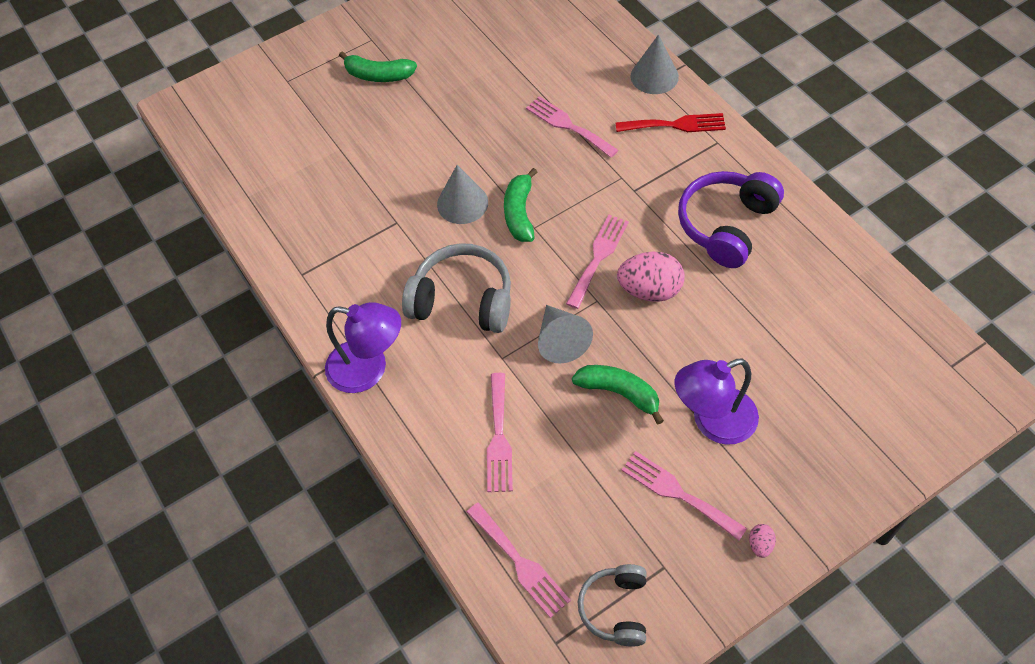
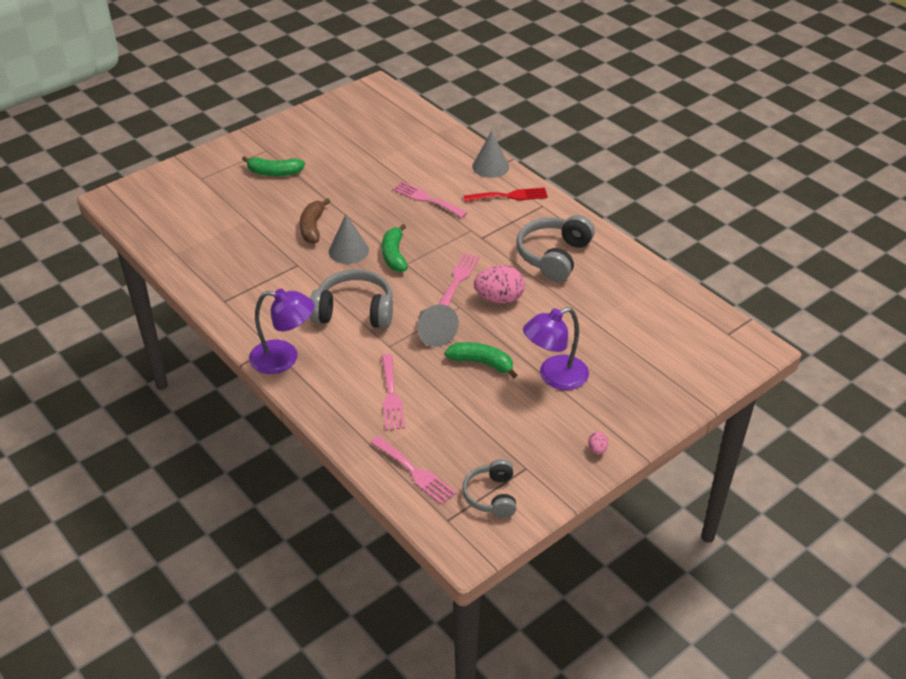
camera: 10 degrees left, 15 degrees down
pink fork [621,451,747,541] -> none
purple headphones [678,171,784,268] -> grey headphones [516,215,595,282]
none -> brown banana [300,198,330,244]

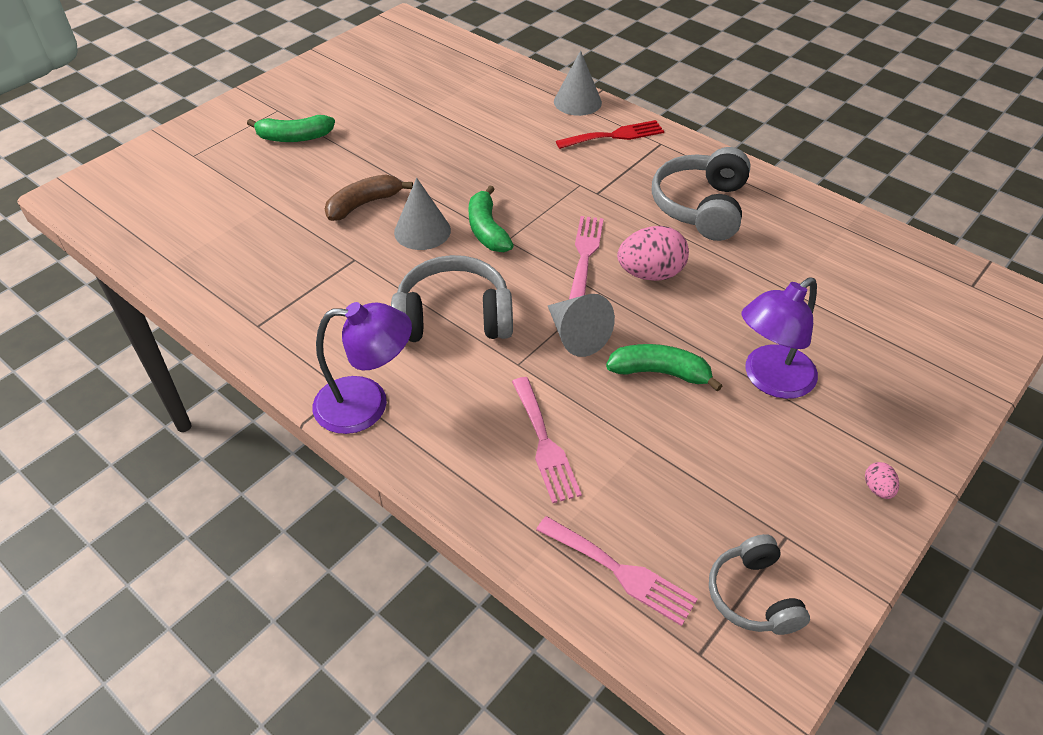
camera: 10 degrees left, 5 degrees up
brown banana [300,198,330,244] -> brown banana turned 60 degrees clockwise [325,174,413,221]
pink fork [393,182,467,218] -> none

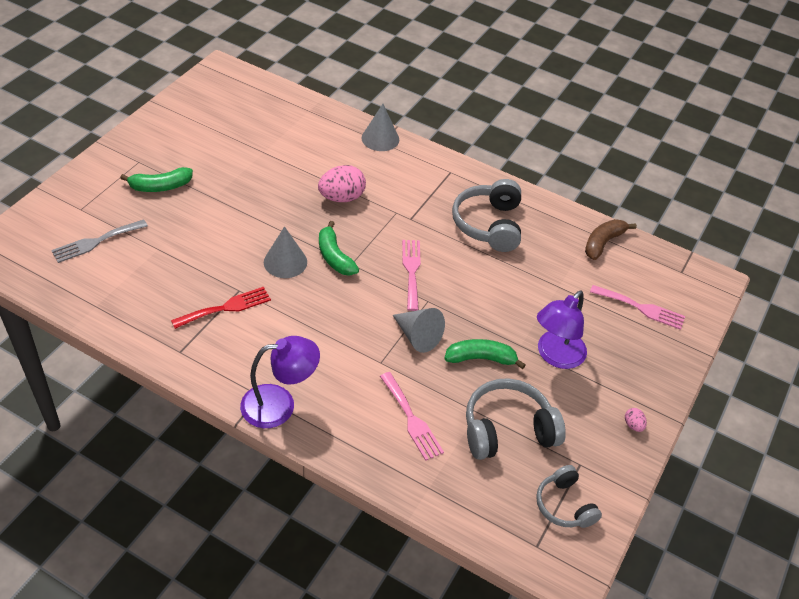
camera: 15 degrees left, 0 degrees up
brown banana [325,174,413,221] -> brown banana moved to [585,219,637,260]
grey headphones [391,255,513,342] -> grey headphones moved to [466,378,566,460]
pink fork [536,516,698,626] -> pink fork moved to [590,285,685,330]
red fork [556,120,664,149] -> red fork moved to [171,287,271,329]
pink egg [617,226,689,281] -> pink egg moved to [318,165,366,202]
none -> grey fork [51,219,148,263]

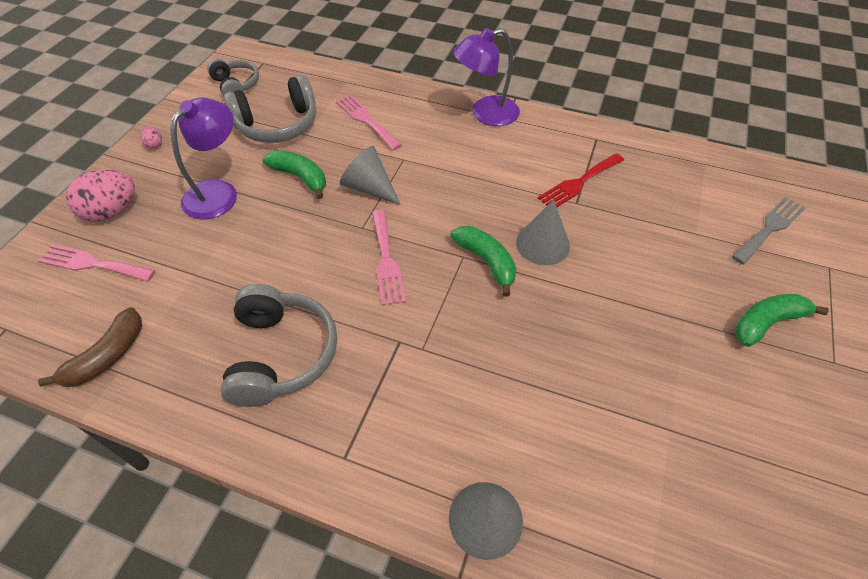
camera: 175 degrees right, 5 degrees up
pink egg [318,165,366,202] -> pink egg moved to [66,170,135,221]
green banana [444,339,526,369] -> green banana turned 135 degrees counterclockwise [262,150,326,199]

